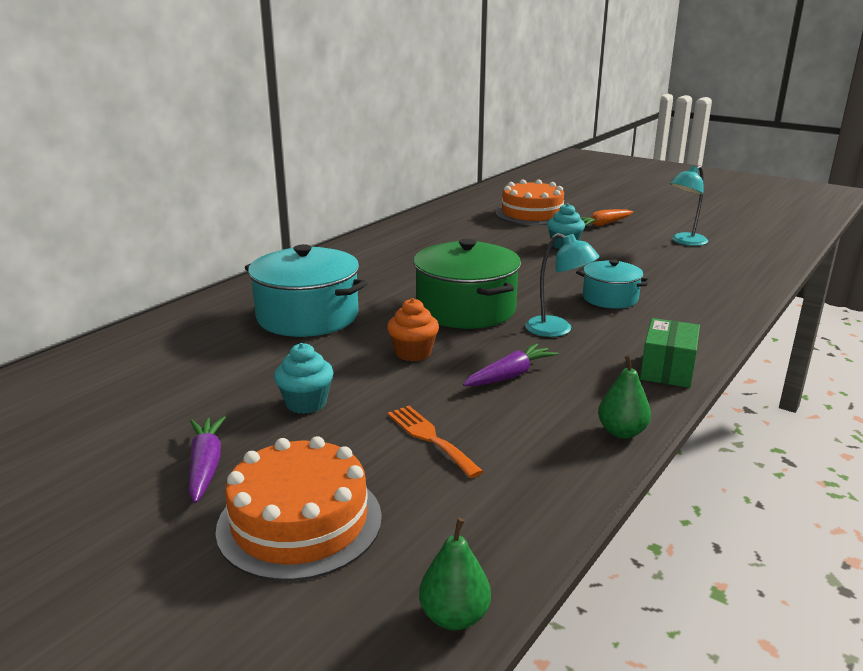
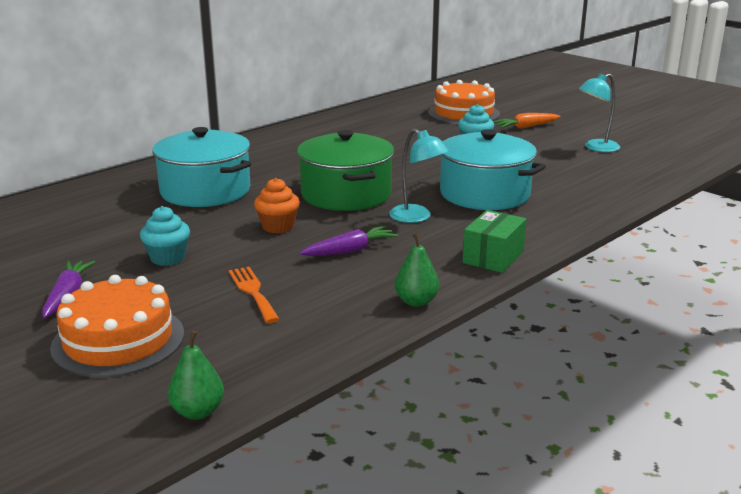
camera: 10 degrees right, 0 degrees up
turquoise pot [576,260,650,308] -> turquoise pot [440,129,546,210], size x1.75

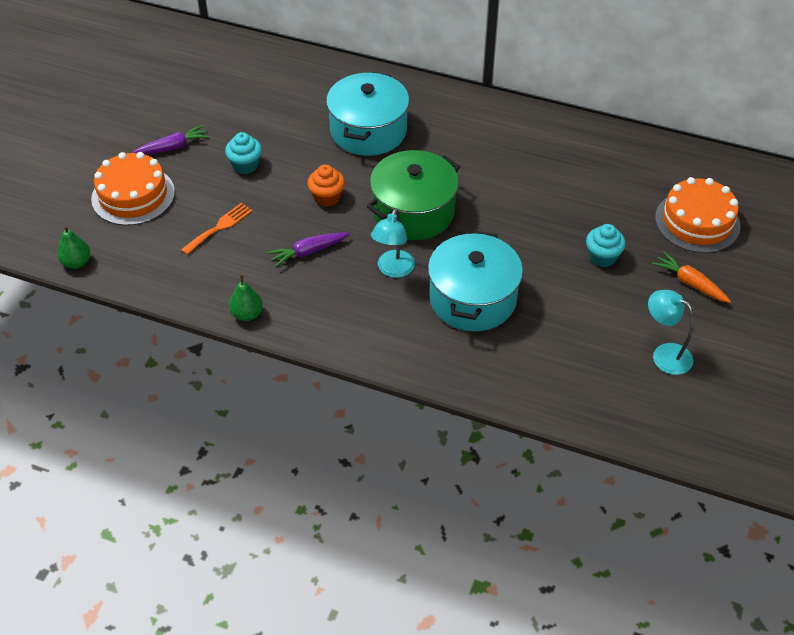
camera: 65 degrees right, 25 degrees up
purple carrot [300,226,398,256] -> purple carrot turned 120 degrees clockwise [267,232,350,267]
green box [463,210,526,273] -> none

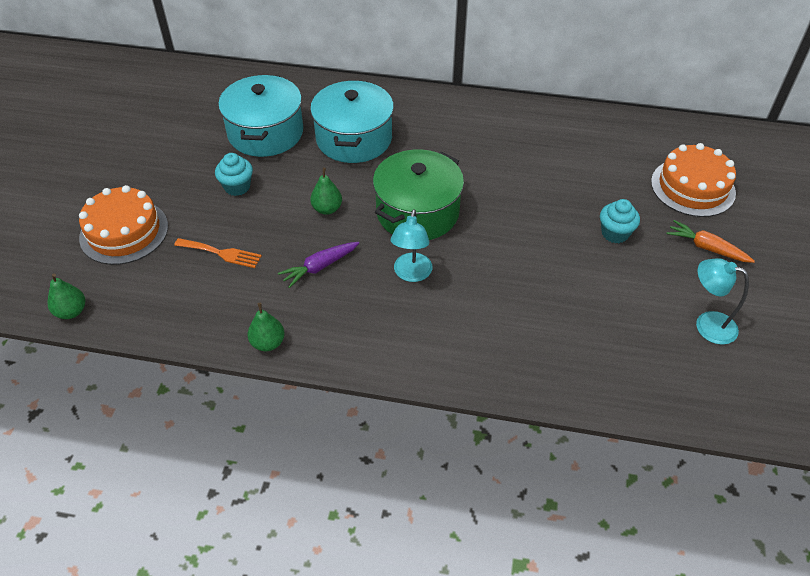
camera: 10 degrees left, 0 degrees up
purple carrot [132,125,210,154] -> none
orange fork [181,203,252,255] -> orange fork turned 75 degrees clockwise [174,238,262,268]
orange cupcake [307,164,345,207] -> green pear [310,168,342,215]
turquoise pot [428,231,523,331] -> turquoise pot moved to [218,75,303,157]

